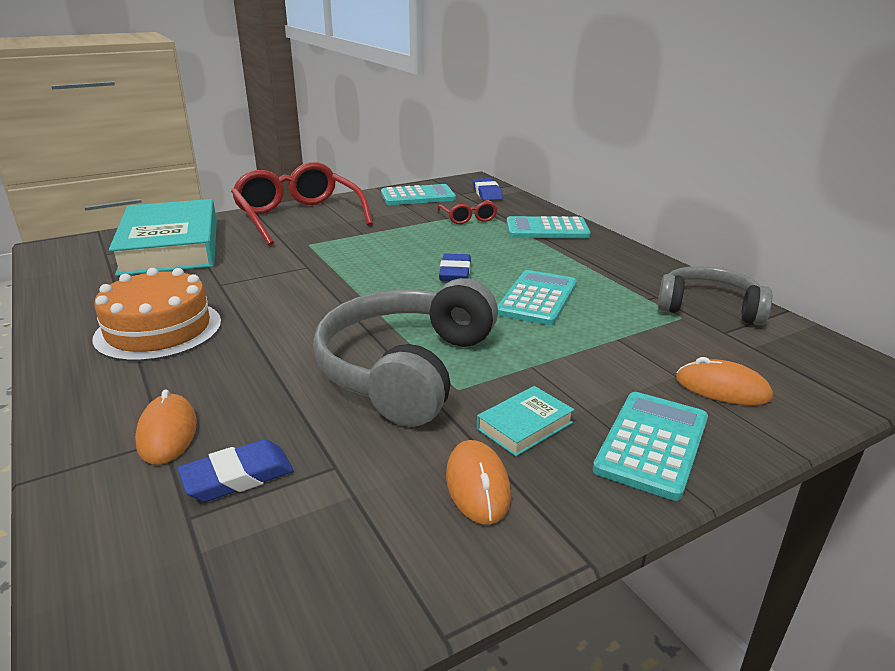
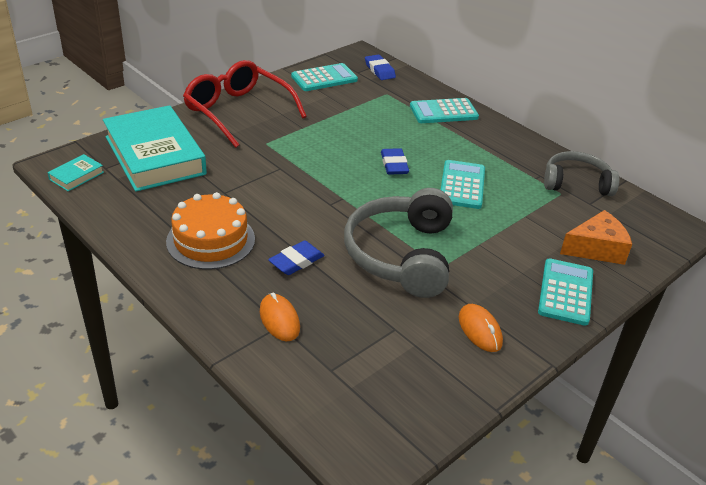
camera: 15 degrees left, 10 degrees up
blue eraser [177,439,294,502] -> blue eraser moved to [268,240,325,275]
red glasses [437,200,498,224] -> none
turquoise book [477,386,574,456] -> turquoise book moved to [48,154,104,191]
orange mouse [676,357,773,405] -> orange cheese [560,210,632,265]

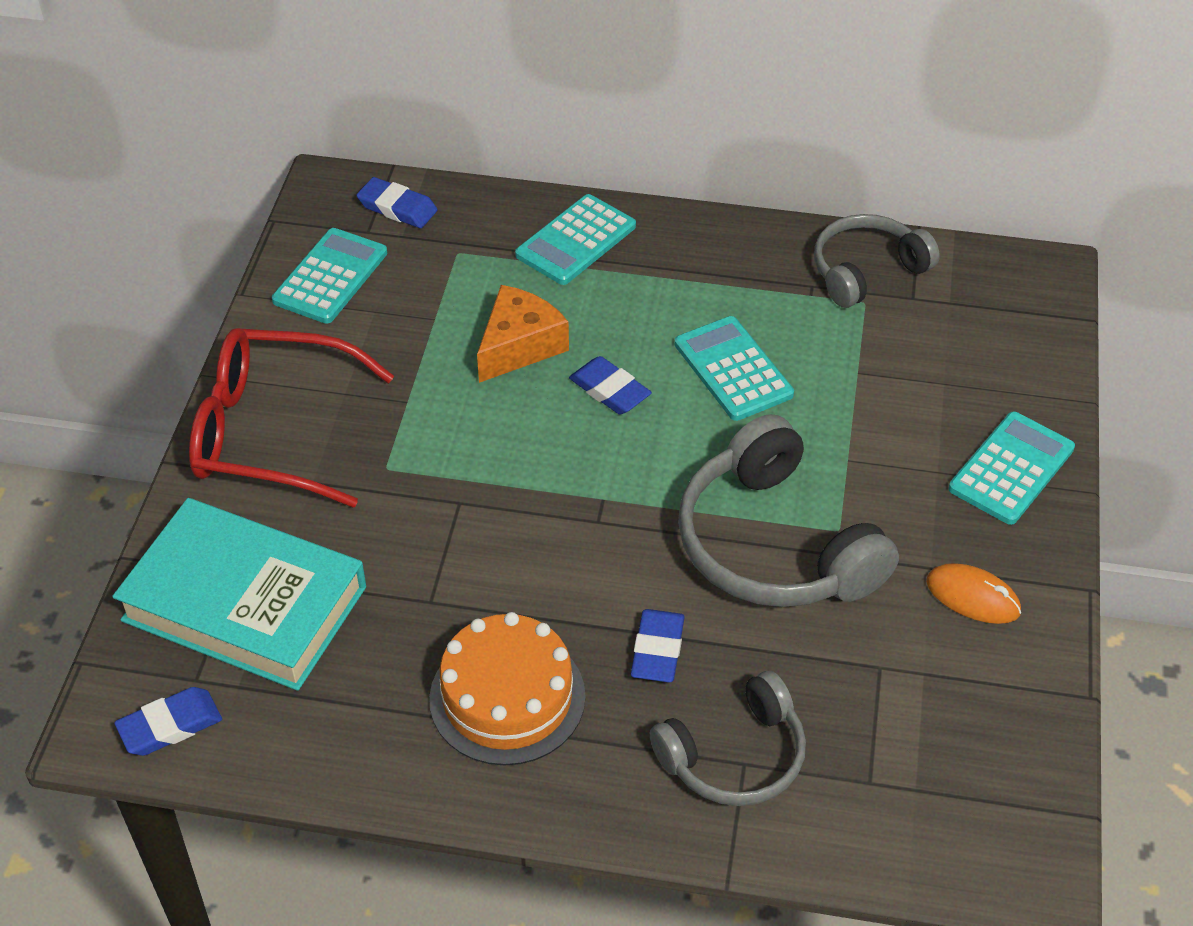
camera: 35 degrees left, 10 degrees up
turquoise book [48,154,104,191] -> blue eraser [114,687,222,756]
orange mouse [260,292,300,342] -> grey headphones [650,671,806,806]
turquoise calculator [538,258,593,326] -> turquoise calculator turned 60 degrees clockwise [949,412,1075,525]
orange cheese [560,210,632,265] -> orange cheese moved to [477,285,569,383]

